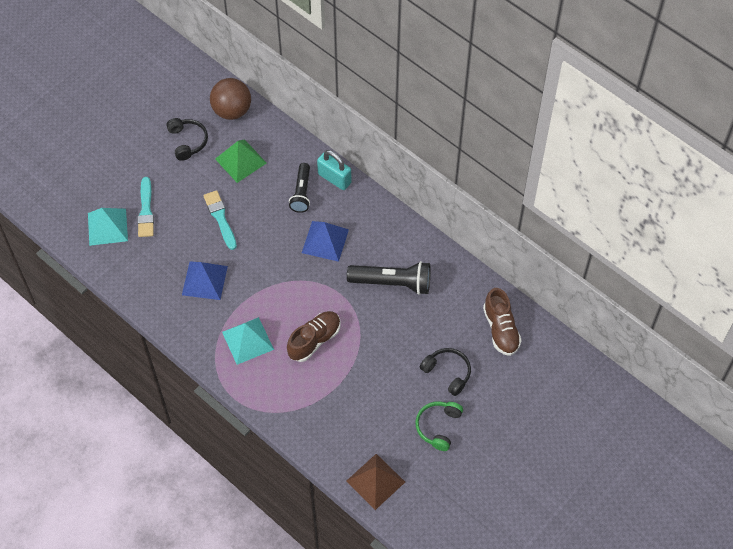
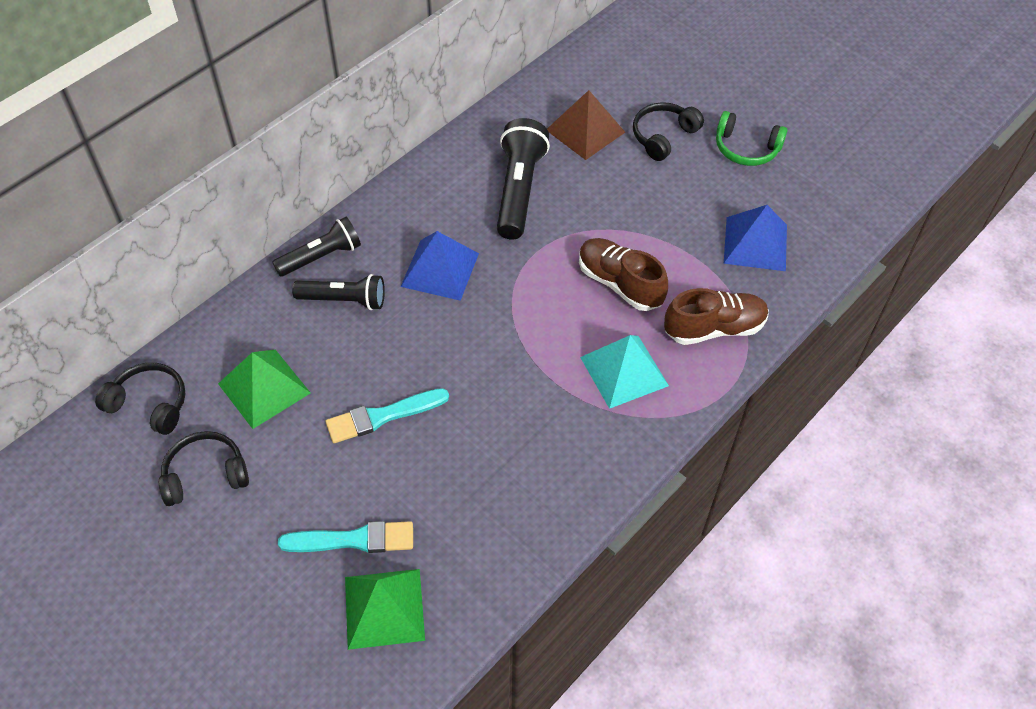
camera: 90 degrees left, 5 degrees down
turquoise pyramid [88,208,128,246] -> green pyramid [345,569,425,650]
blue pyramid [182,261,228,300] -> blue pyramid moved to [724,205,787,271]
brown ball [210,78,251,120] -> black headphones [95,363,186,435]
turquoise padlock [317,150,351,190] -> black flashlight [272,217,361,276]
brown pyramid [346,454,405,510] -> brown pyramid moved to [547,90,625,160]
brown shoe [483,288,522,356] -> brown shoe moved to [664,288,769,345]

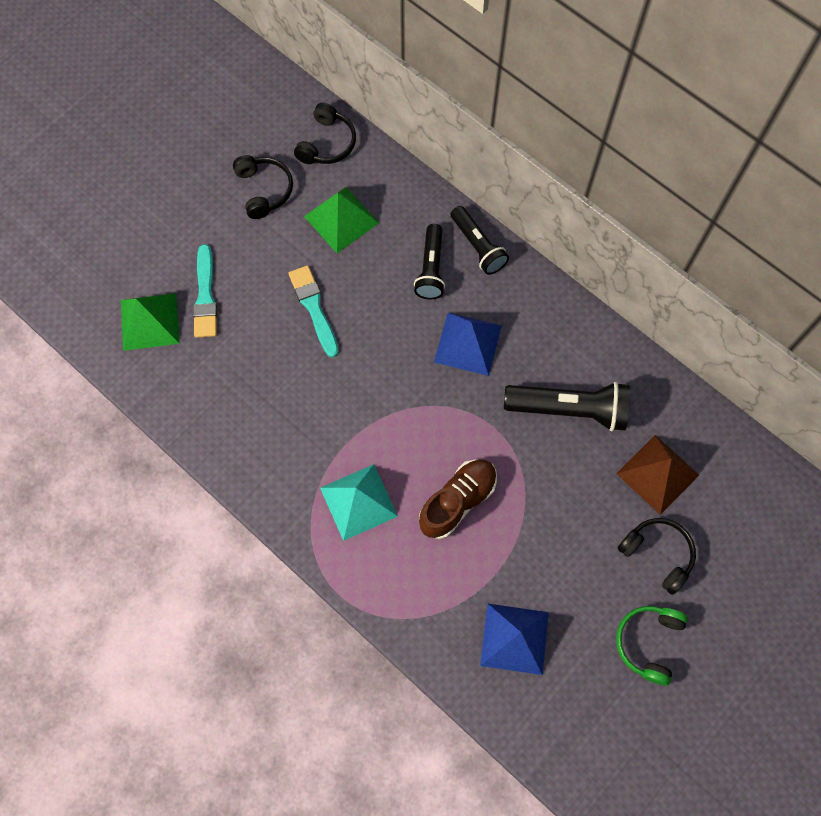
camera: 90 degrees right, 15 degrees up
brown shoe [664,288,769,345] -> none

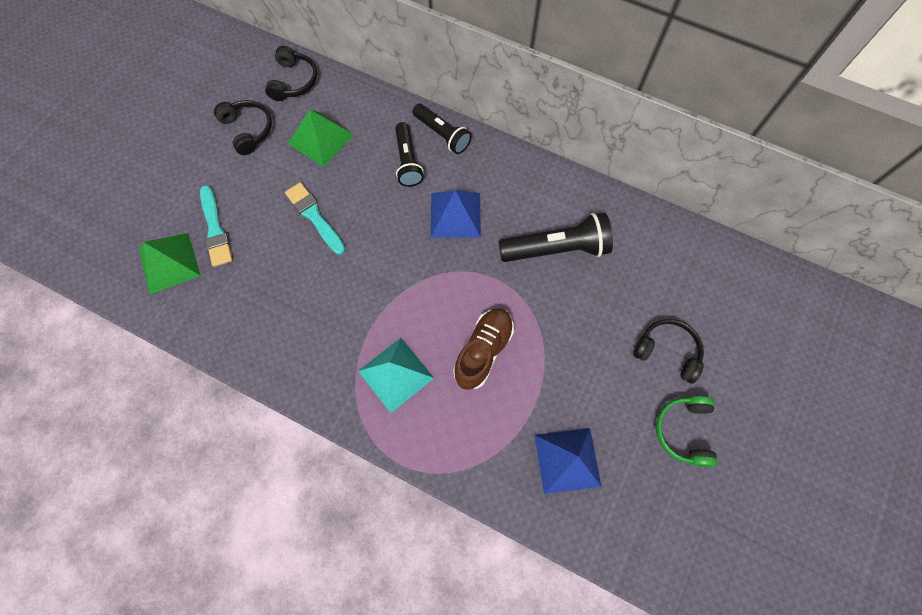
camera: 15 degrees left, 0 degrees up
brown pyramid [616,435,699,515] -> none

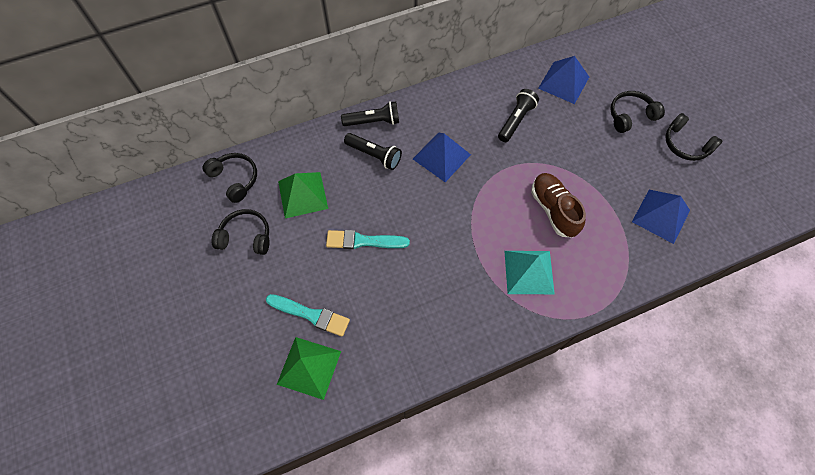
camera: 50 degrees left, 5 degrees down
black flashlight [498,213,613,262] -> black flashlight [498,89,539,142], size x0.66
green headphones [656,396,717,467] -> black headphones [666,113,722,161]
none -> blue pyramid [538,56,589,104]

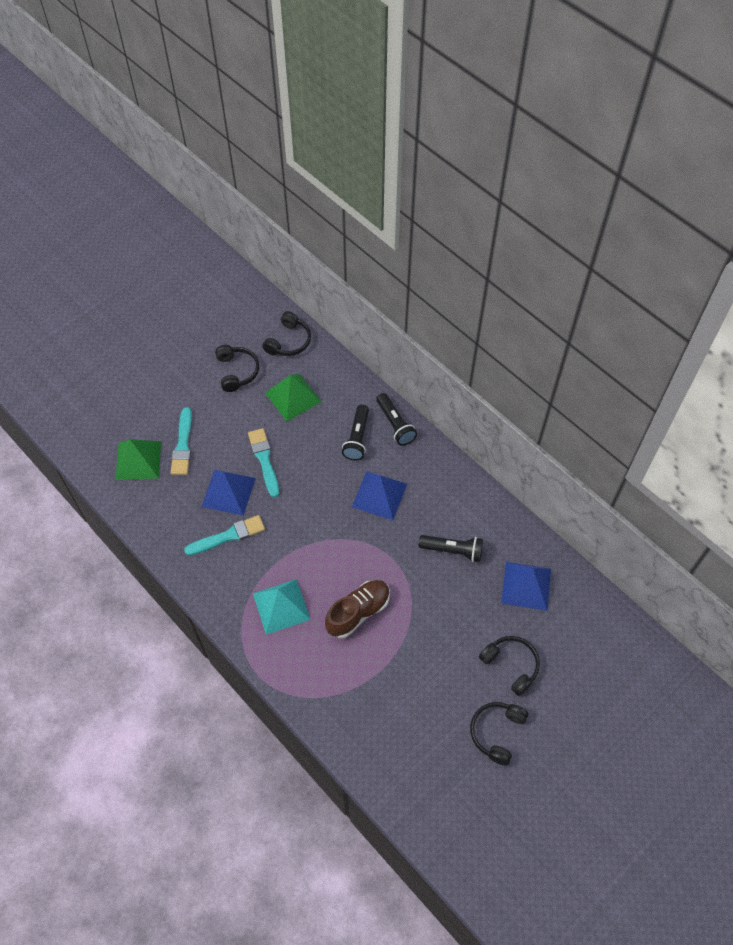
camera: 70 degrees right, 5 degrees down
blue pyramid [632,190,690,244] -> blue pyramid moved to [201,470,256,516]
none -> turquoise brush [184,515,265,555]

